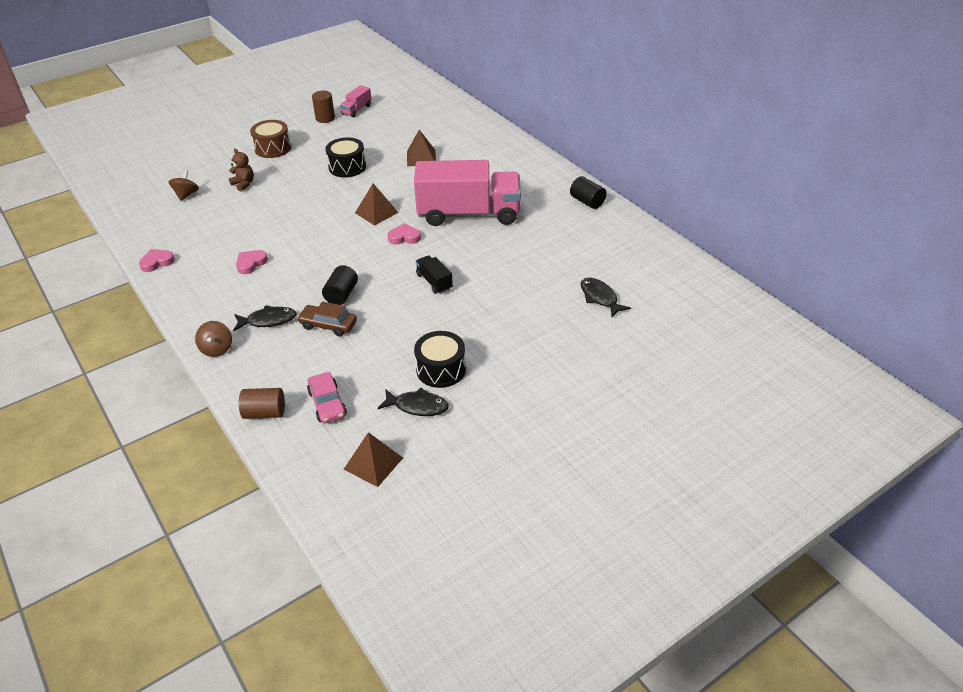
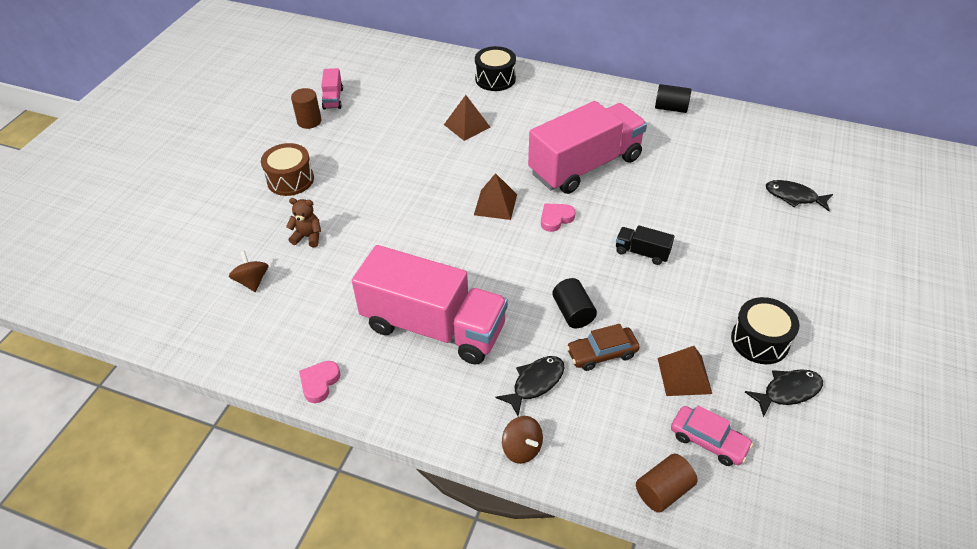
camera: 35 degrees left, 5 degrees up
pink heart [236,250,268,274] -> pink truck [352,245,508,364]
black drum [326,137,366,177] -> black drum moved to [475,46,516,91]
brown pyramid [344,432,403,487] -> brown pyramid moved to [658,346,712,396]

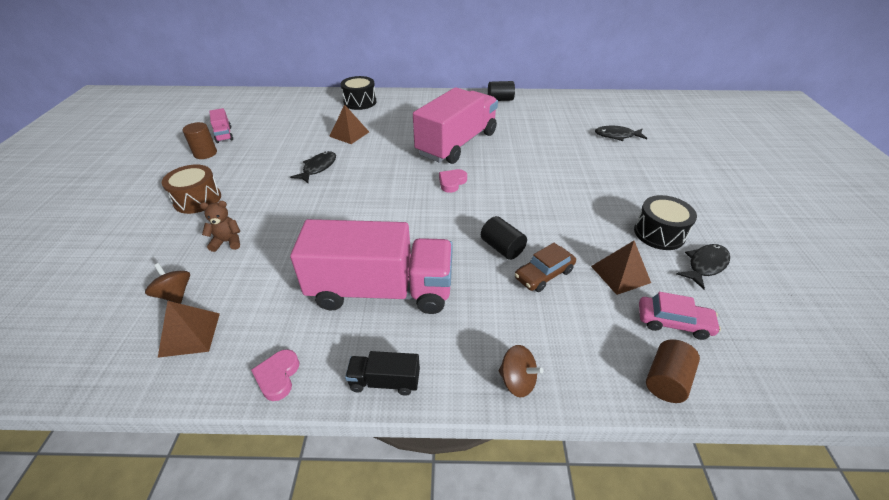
camera: 20 degrees left, 5 degrees down
brown pyramid [474,173,517,220] -> brown pyramid moved to [158,301,220,358]
black fish [496,356,564,416] -> black fish moved to [290,151,336,183]
black truck [616,225,675,265] -> black truck moved to [345,351,420,396]

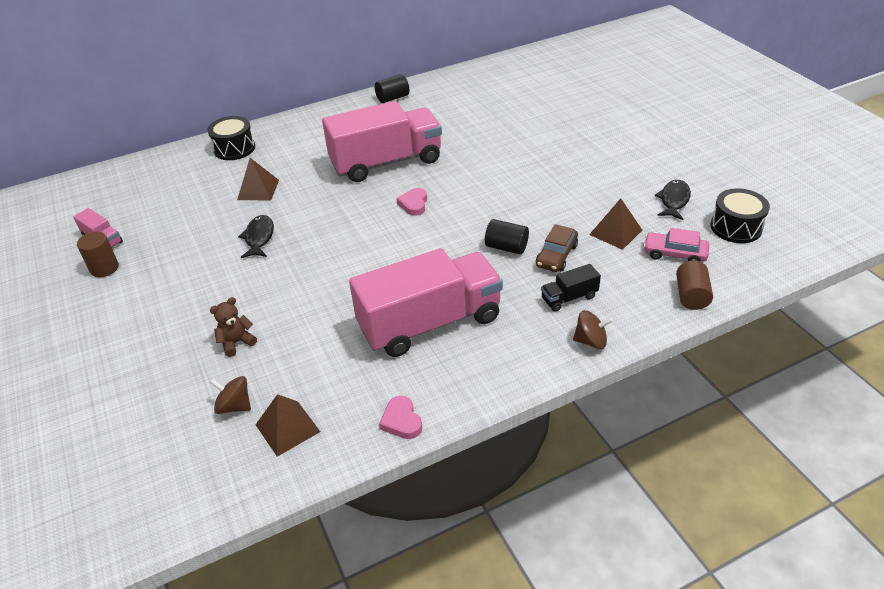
camera: 25 degrees left, 0 degrees up
brown drum [162,165,221,214] -> none
black truck [345,351,420,396] -> black truck moved to [541,264,601,312]
pink truck [413,87,498,164] -> pink truck turned 60 degrees clockwise [322,101,442,182]
black fish [595,126,647,141] -> none
black drum [634,195,697,250] -> black drum moved to [711,188,770,243]
pink car [639,292,721,340] -> pink car turned 150 degrees counterclockwise [644,228,709,262]

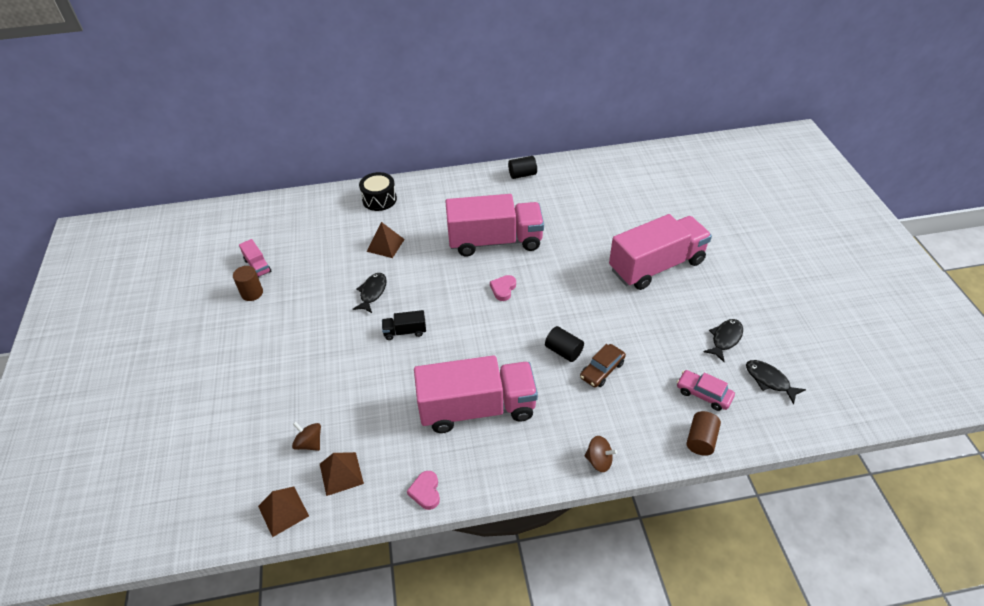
camera: 15 degrees right, 5 degrees up
brown teddy bear [210,297,257,357] -> none
black truck [541,264,601,312] -> black truck moved to [382,310,426,340]
brown pyramid [589,198,642,250] -> brown pyramid moved to [258,487,309,537]
black drum [711,188,770,243] -> black fish [746,360,806,404]
none -> pink truck [609,214,712,290]

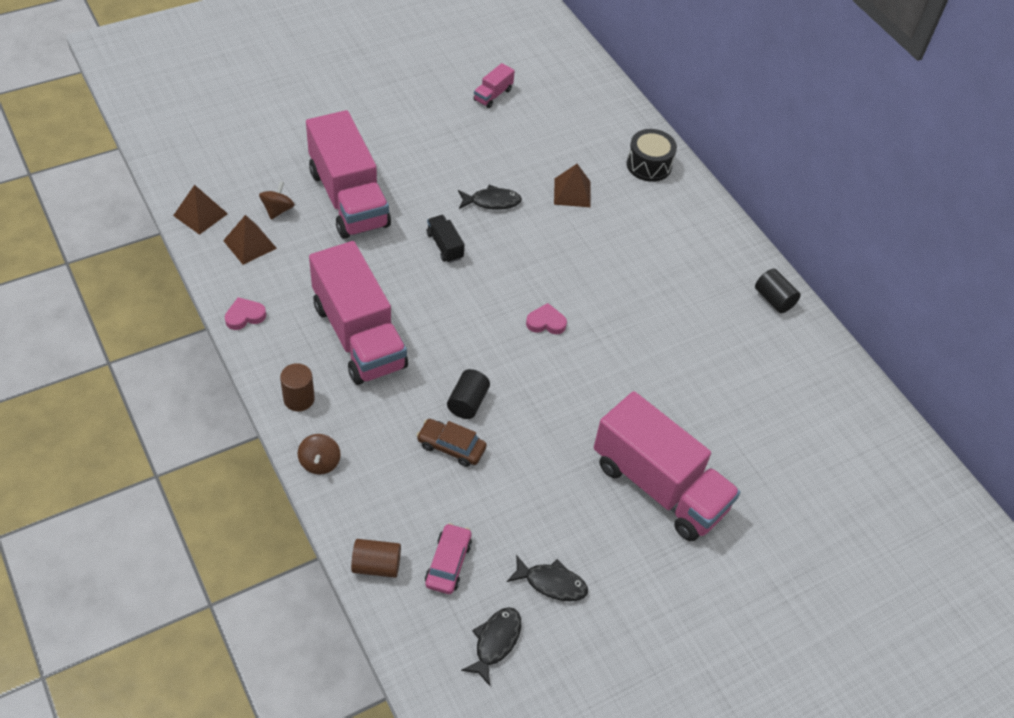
camera: 65 degrees right, 5 degrees up
brown cylinder [233,266,263,301] -> brown cylinder moved to [280,363,315,411]
pink truck [445,194,544,257] -> pink truck moved to [306,110,391,239]

